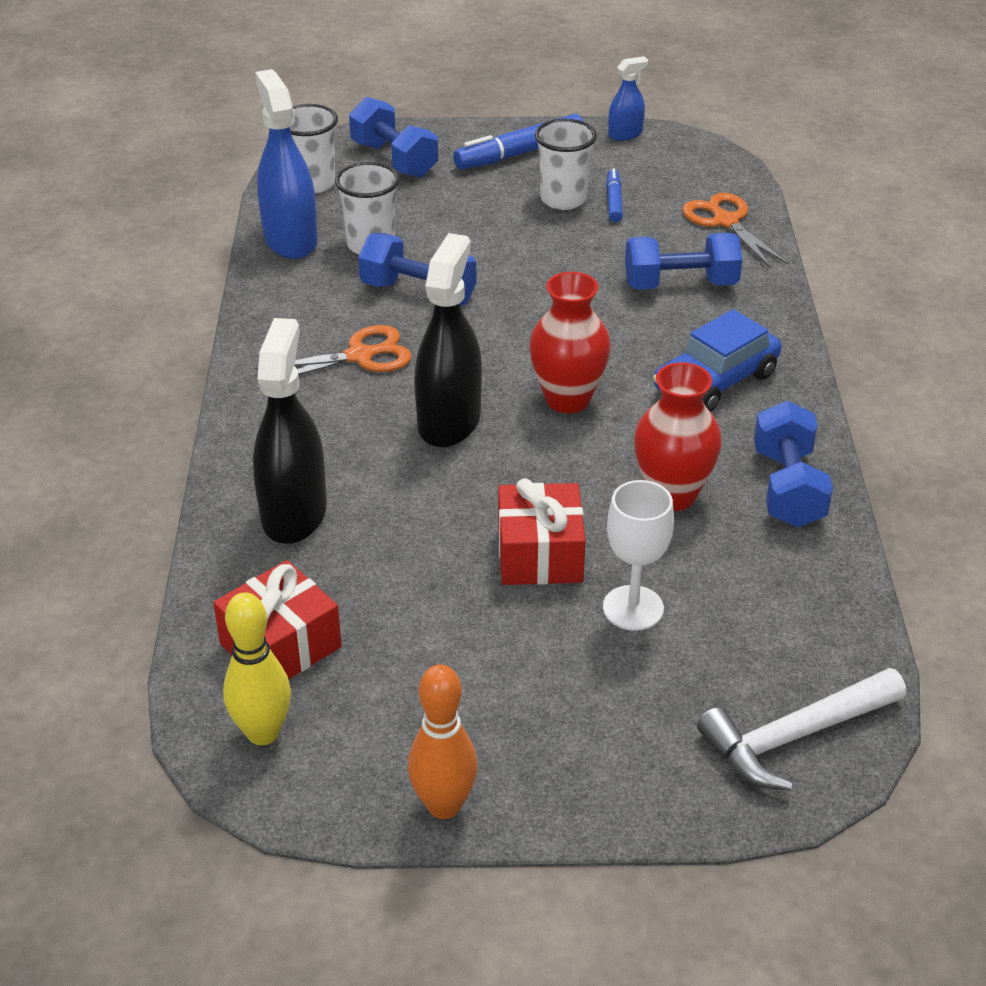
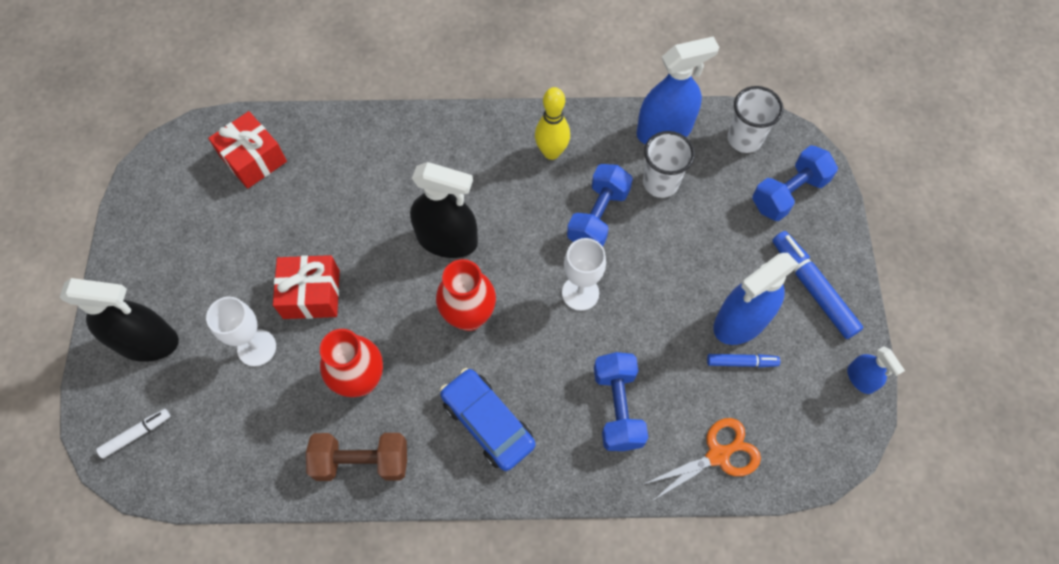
camera: 90 degrees right, 25 degrees up
yellow bowling pin [223,592,291,745] -> yellow bowling pin moved to [535,87,570,160]
black spray bottle [253,318,327,544] -> black spray bottle moved to [60,278,179,362]
orange scissors [255,325,412,375] -> none
orange bowling pin [408,664,478,819] -> none
white cup [535,119,597,210] -> blue spray bottle [713,253,799,345]
white hammer [697,668,906,791] -> white marker [96,409,170,459]
blue dumbbell [754,401,833,528] -> brown dumbbell [306,433,407,481]
none -> white goblet [562,238,606,311]

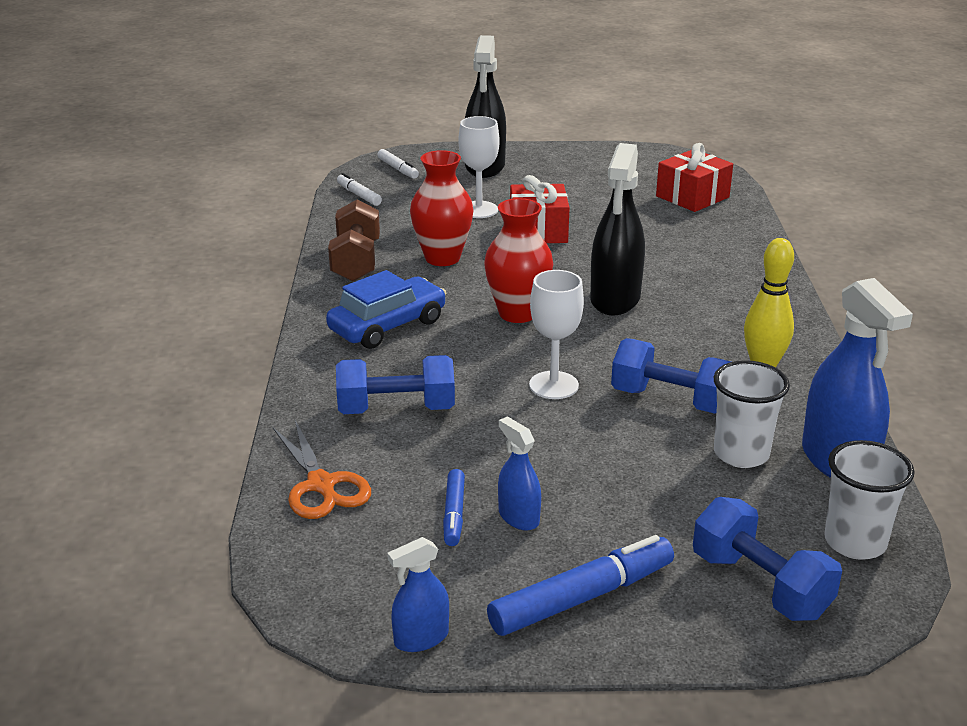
camera: 90 degrees right, 35 degrees down
blue spray bottle [713,253,799,345] -> blue spray bottle [498,416,541,531], size x0.52
none -> white marker [337,173,382,206]

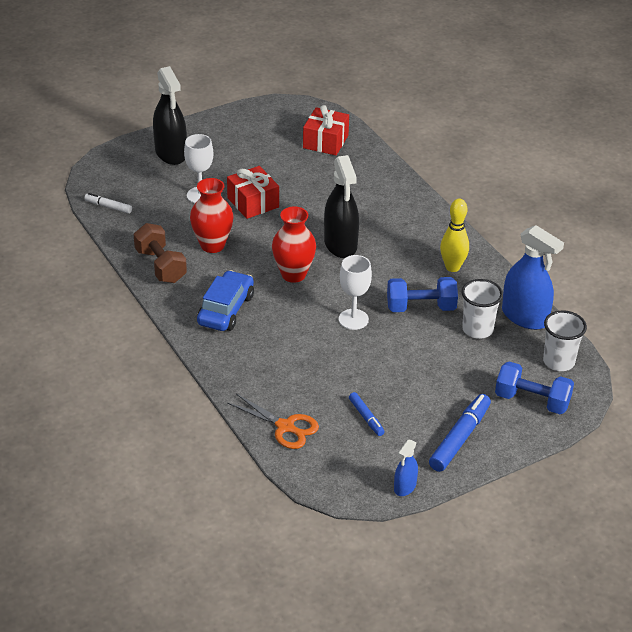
camera: 30 degrees left, 10 degrees up
blue dumbbell [336,355,455,414] -> none
white marker [377,149,419,179] -> none
blue spray bottle [498,416,541,531] -> none

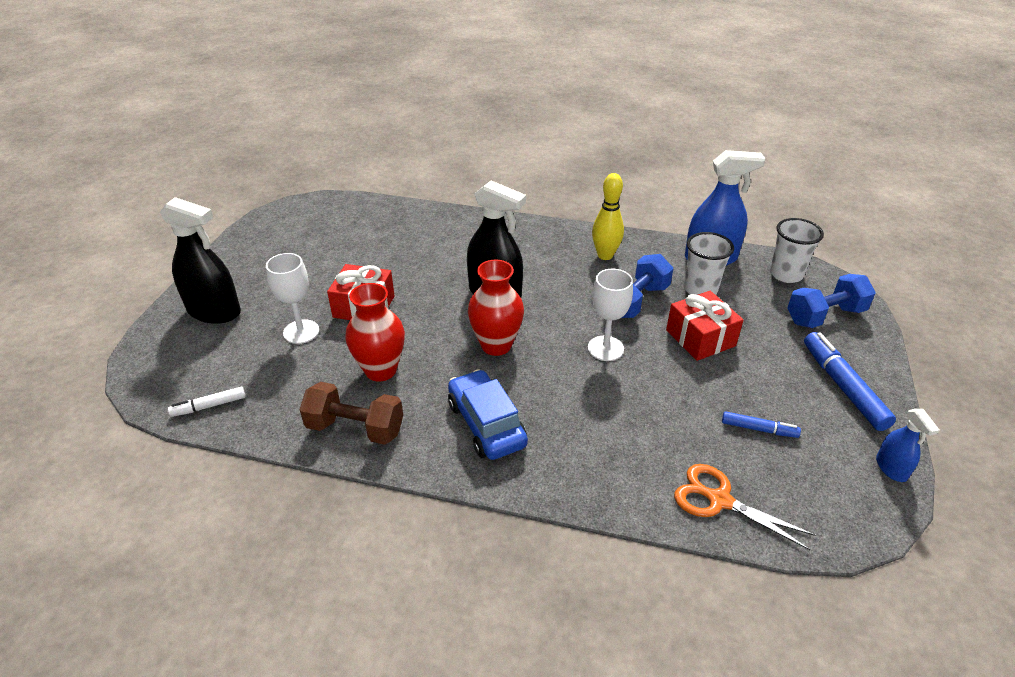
camera: 45 degrees left, 0 degrees up
orange scissors [228,394,319,449] -> orange scissors turned 135 degrees counterclockwise [674,464,816,550]
red gift [303,105,349,155] -> red gift moved to [666,291,744,361]

